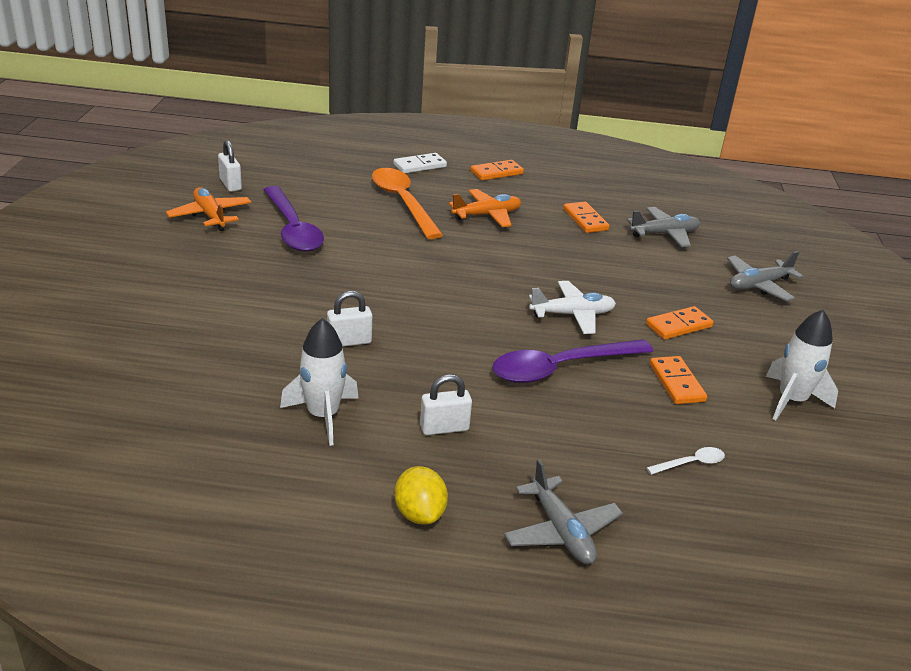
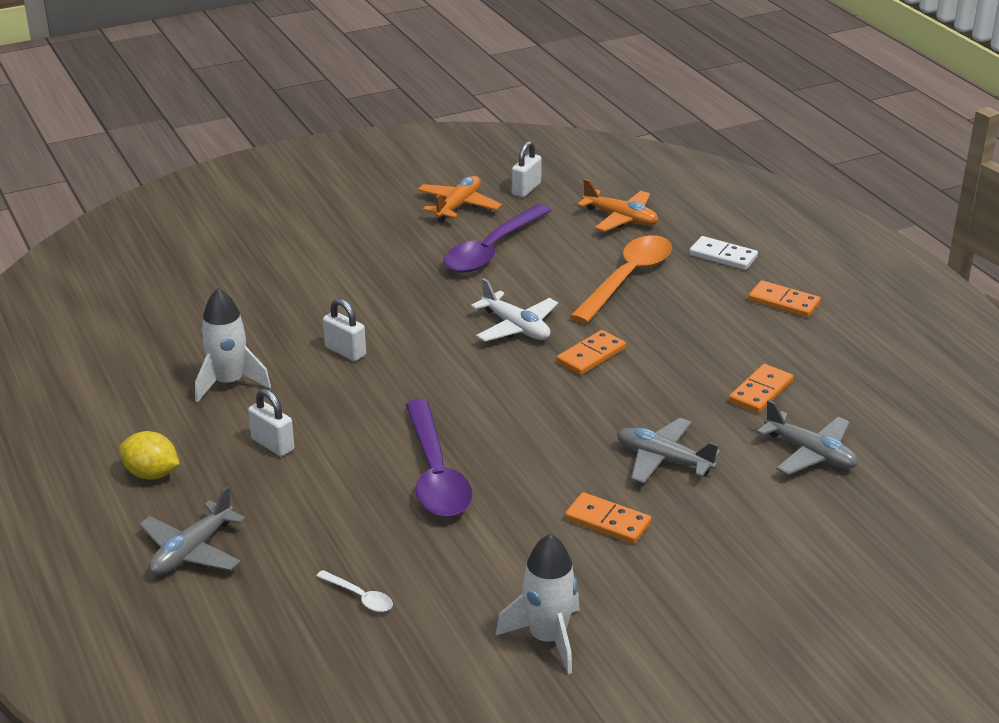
camera: 60 degrees right, 0 degrees up
yellow lemon [394,466,448,525] -> yellow lemon turned 75 degrees clockwise [119,431,180,480]
orange plane [449,189,521,227] -> orange plane moved to [577,179,658,232]
purple spoon [492,339,653,383] -> purple spoon turned 135 degrees counterclockwise [405,399,472,517]
white plane [529,281,616,334] -> white plane moved to [471,278,558,342]
orange domino [650,356,707,404] -> orange domino moved to [556,330,626,375]
grey plane [727,251,803,301] -> grey plane moved to [617,418,721,484]

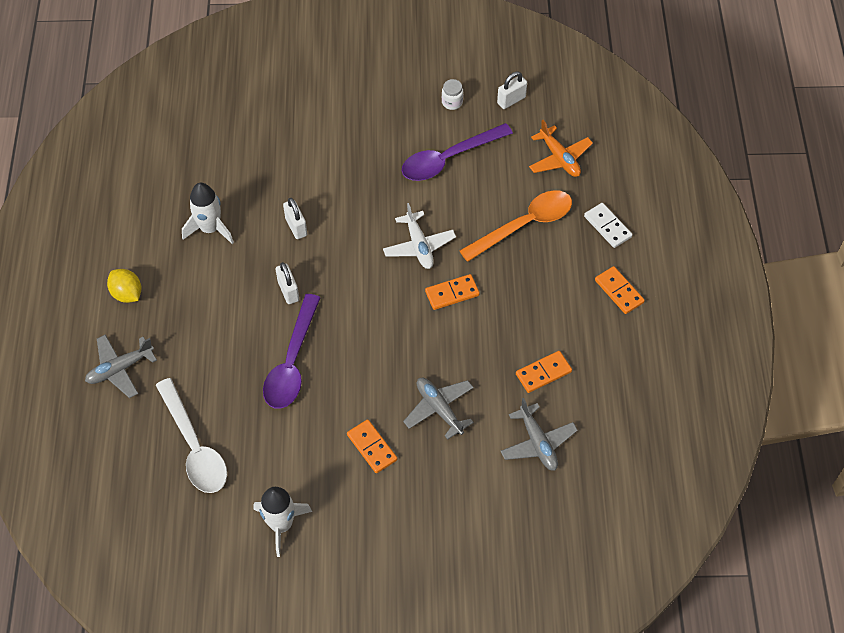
camera: 25 degrees right, 25 degrees up
white padlock [248,389,294,456] -> white padlock moved to [276,262,299,304]
white spoon [316,570,393,612] -> white spoon [156,378,227,493], size x2.35
orange plane [418,176,502,222] -> white jar [442,79,463,110]

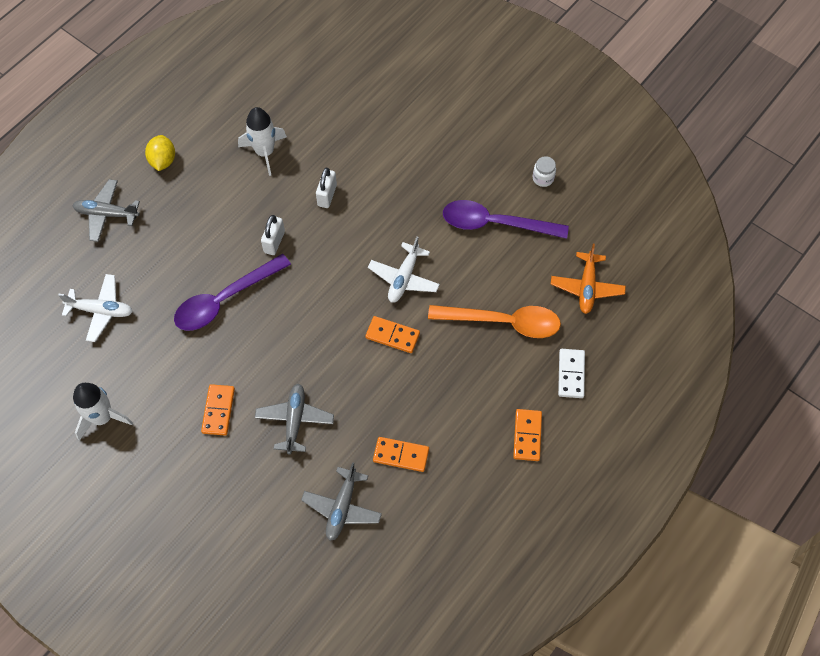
camera: 40 degrees right, 5 degrees up
white spoon [156,378,227,493] -> white plane [58,274,133,342]
white padlock [497,72,527,109] -> none

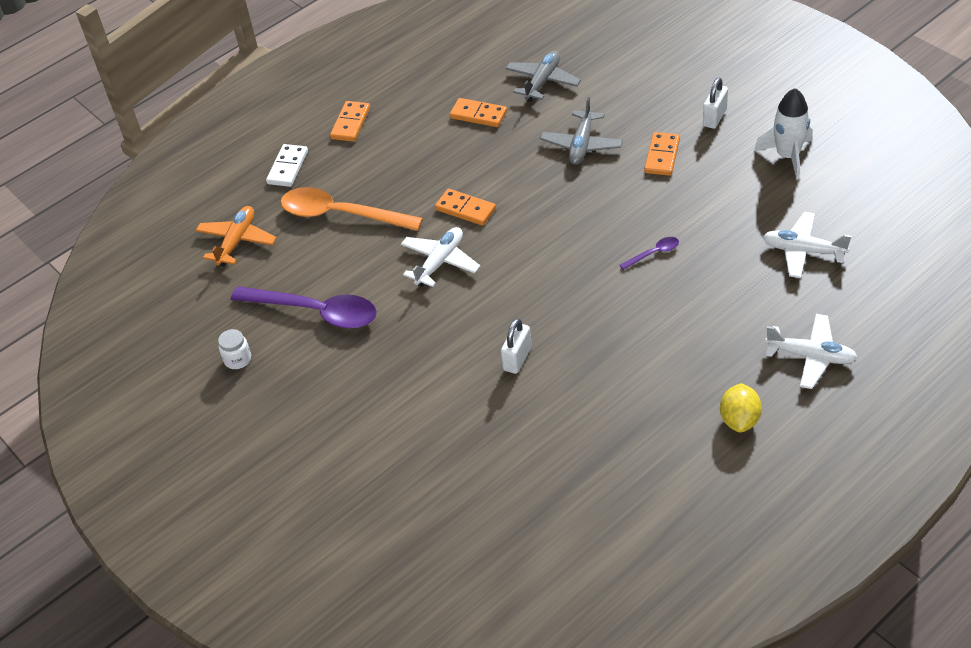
camera: 165 degrees left, 15 degrees down
grey plane [72,179,140,242] -> white plane [765,314,858,389]
purple spoon [174,254,291,331] -> purple spoon [620,237,679,270], size x0.43
white rocket [238,107,287,176] -> none
white padlock [261,215,285,255] -> white padlock moved to [703,78,728,129]

